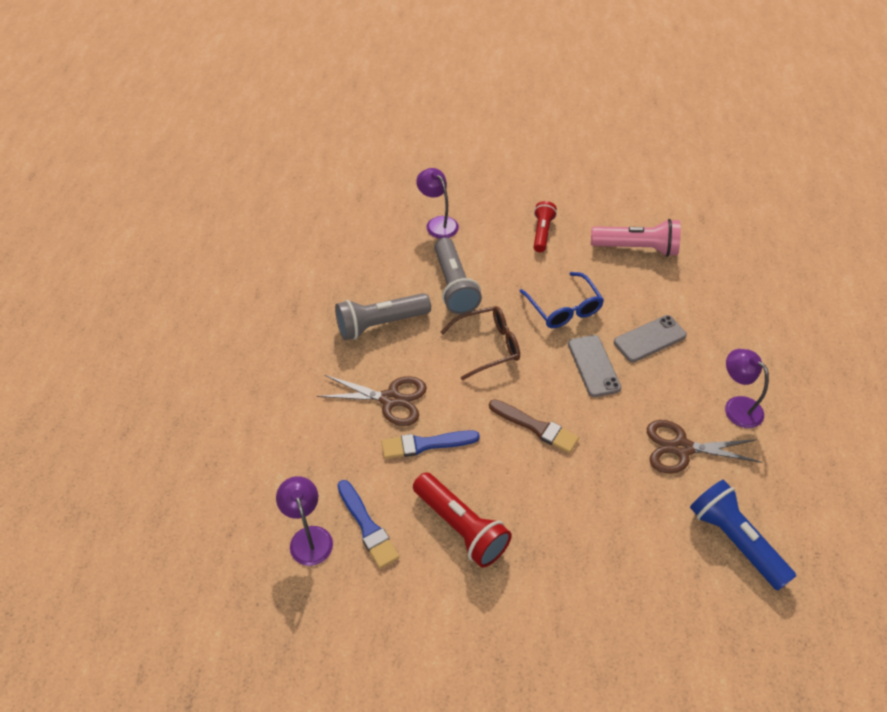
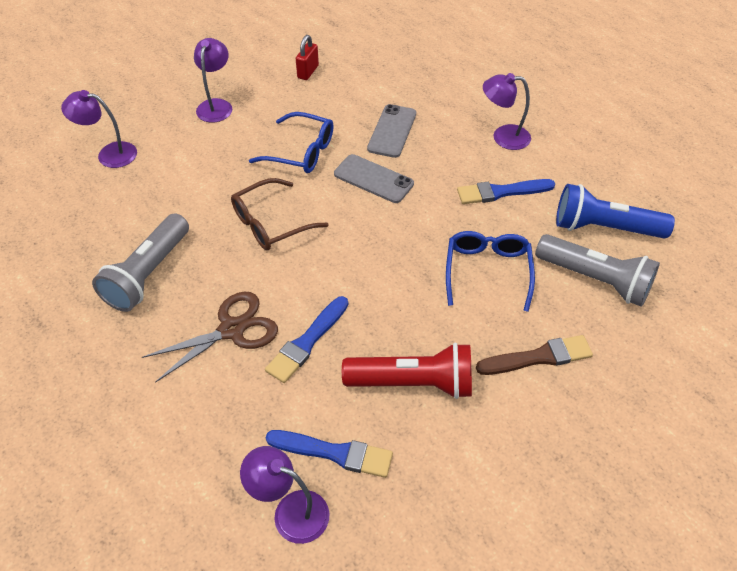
camera: 45 degrees left, 0 degrees up
grey flashlight [434,237,482,314] -> grey flashlight moved to [535,234,660,307]
brown glasses [440,306,520,380] -> brown glasses turned 150 degrees counterclockwise [231,178,328,250]
brown brush [489,399,579,453] -> brown brush moved to [476,335,593,375]
red flashlight [534,201,557,252] -> purple lamp [194,38,232,122]
pink flashlight [591,219,681,257] -> red padlock [296,35,319,80]
brown scissors [647,420,762,474] -> blue brush [457,179,555,204]
none -> blue glasses [446,231,535,312]

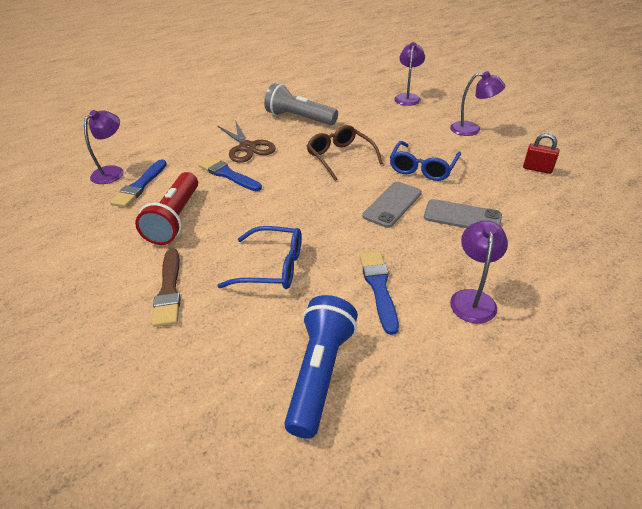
camera: 95 degrees right, 10 degrees down
grey flashlight [535,234,660,307] -> none

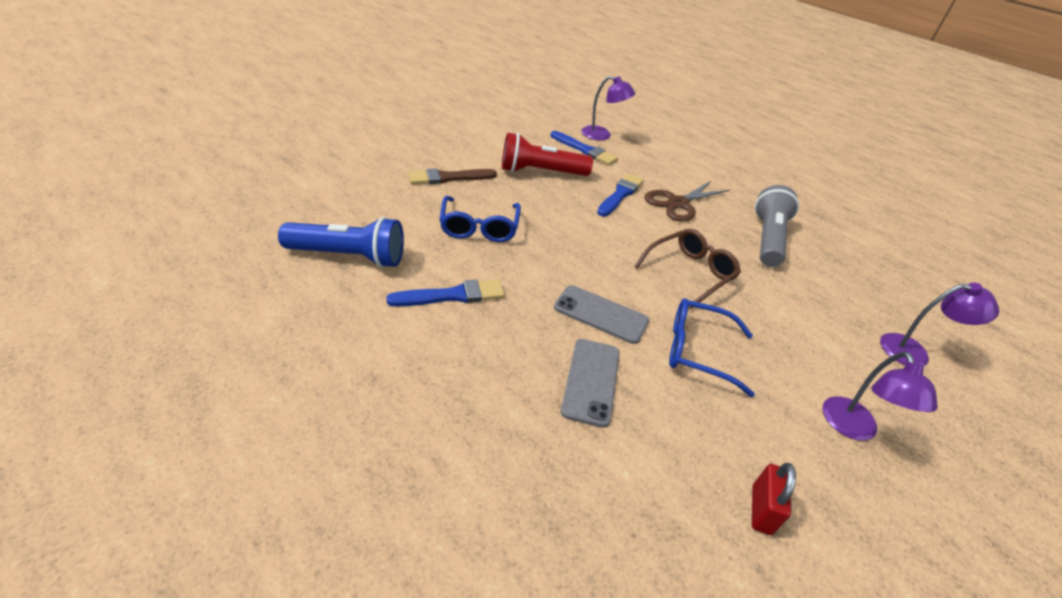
camera: 75 degrees right, 0 degrees up
blue brush [110,159,167,208] -> blue brush turned 150 degrees counterclockwise [551,131,618,165]
purple lamp [450,220,508,324] -> none

